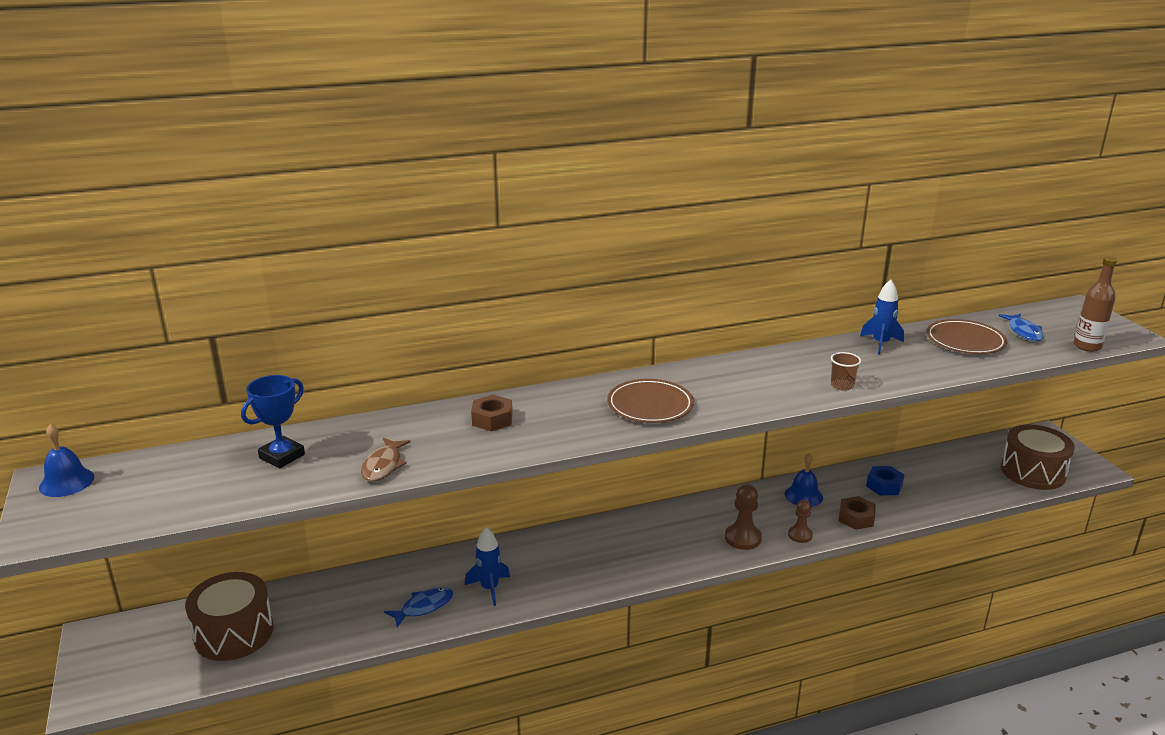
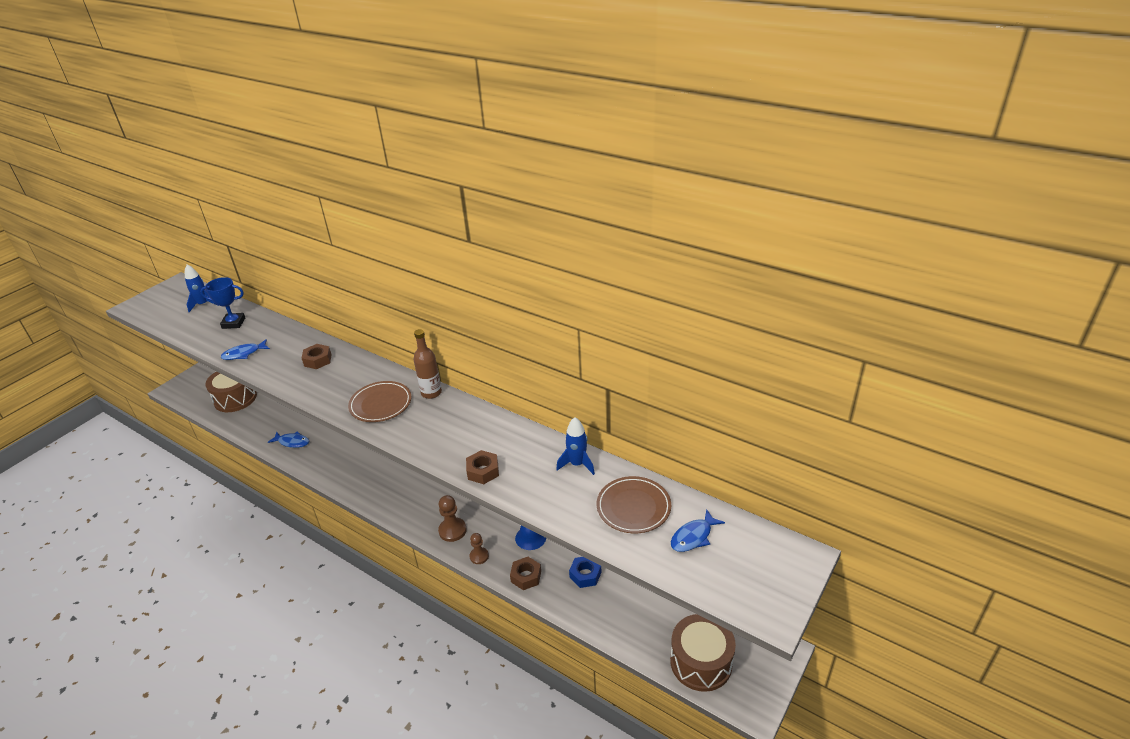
camera: 55 degrees right, 10 degrees up
blue bell [39,424,94,497] -> none
brown fish [361,437,411,482] -> blue fish [221,339,270,360]
blue rocket [465,527,510,606] -> blue rocket moved to [185,265,217,312]
brown cup [831,352,861,391] -> brown nut [466,450,499,484]
brown bottle [1074,257,1117,352] -> brown bottle moved to [414,329,442,399]

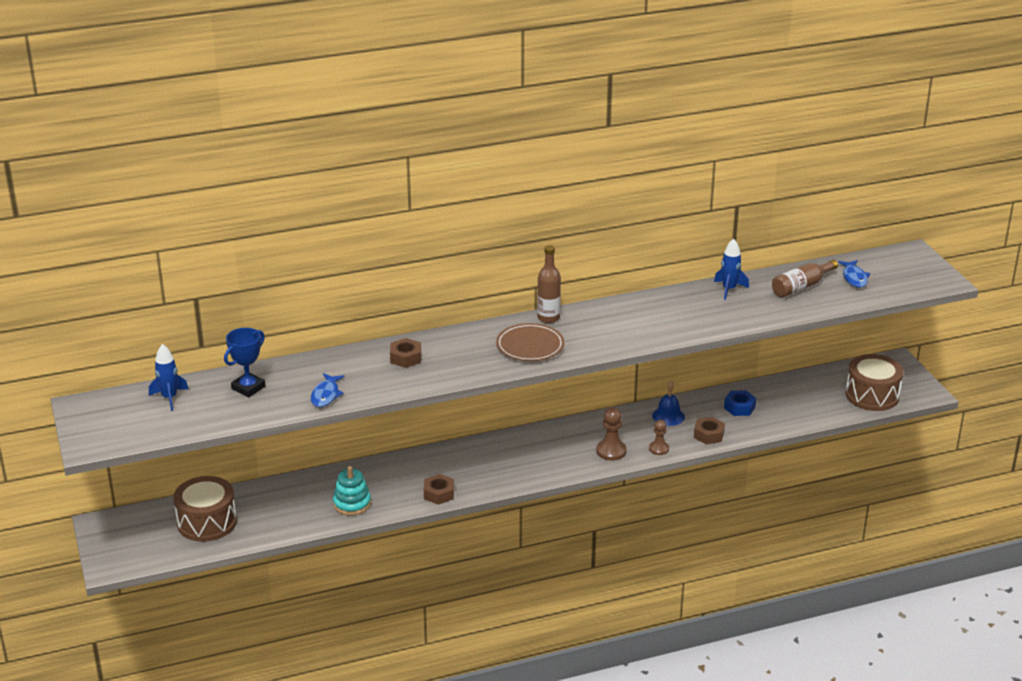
camera: 55 degrees left, 5 degrees down
blue fish [268,431,309,448] -> turquoise stacking toy [333,466,371,515]
brown nut [466,450,499,484] -> brown nut moved to [424,474,454,505]
brown plate [597,476,671,533] -> brown bottle [772,260,838,298]

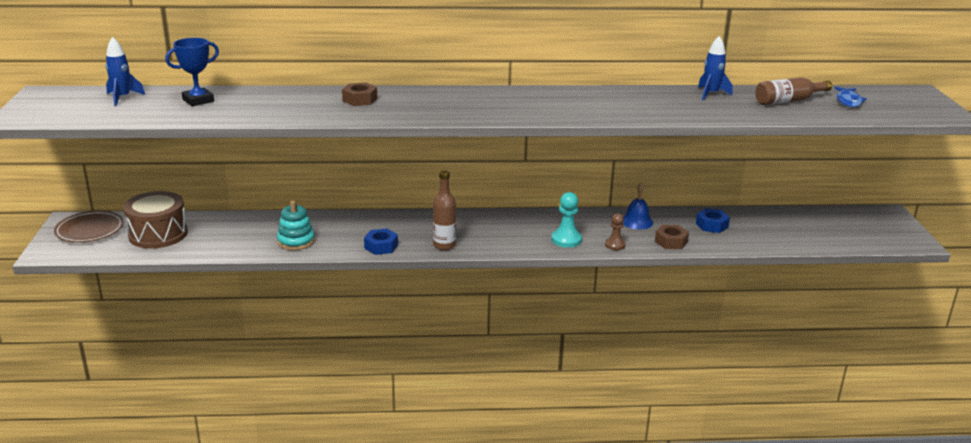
camera: 15 degrees right, 5 degrees down
blue fish [311,373,345,407] -> none
brown nut [424,474,454,505] -> blue nut [364,229,398,255]
brown plate [496,323,564,361] -> brown plate moved to [54,211,124,243]
brown bottle [537,245,561,323] -> brown bottle moved to [433,170,456,250]
brown pawn [596,407,627,461] -> turquoise pawn [551,192,582,248]
brown drum [846,354,903,411] -> none

